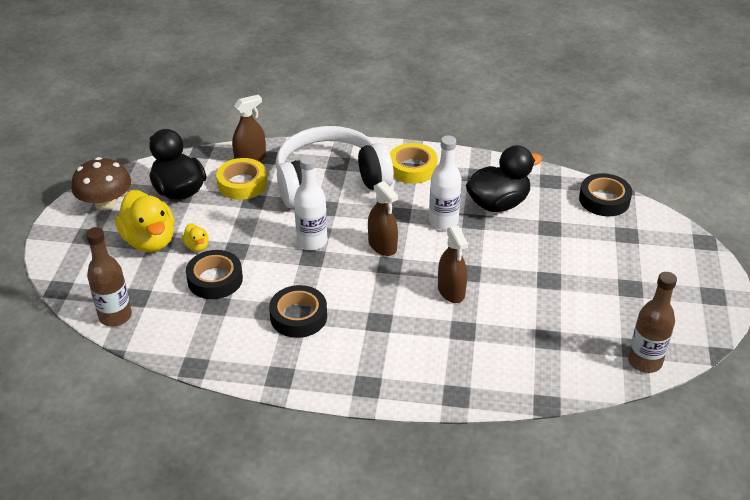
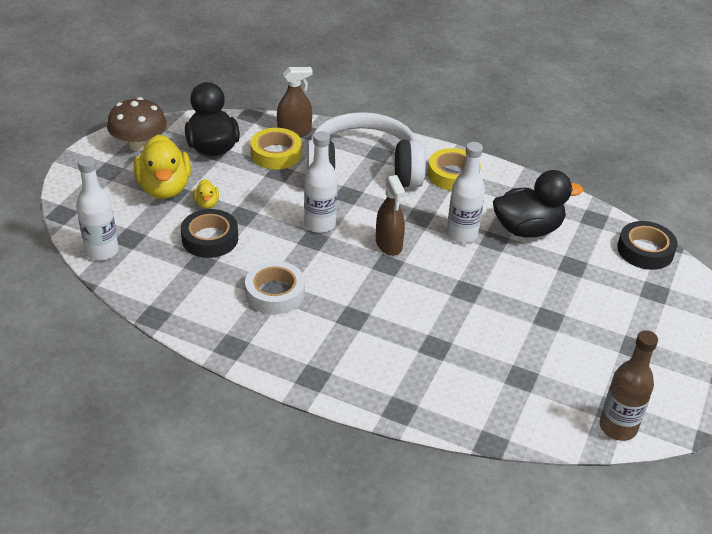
camera: 15 degrees right, 0 degrees up
brown bottle [86,227,132,327] -> white bottle [76,156,119,261]
black tape [269,285,327,338] -> white tape [245,261,305,314]
brown spray bottle [438,225,468,303] -> none

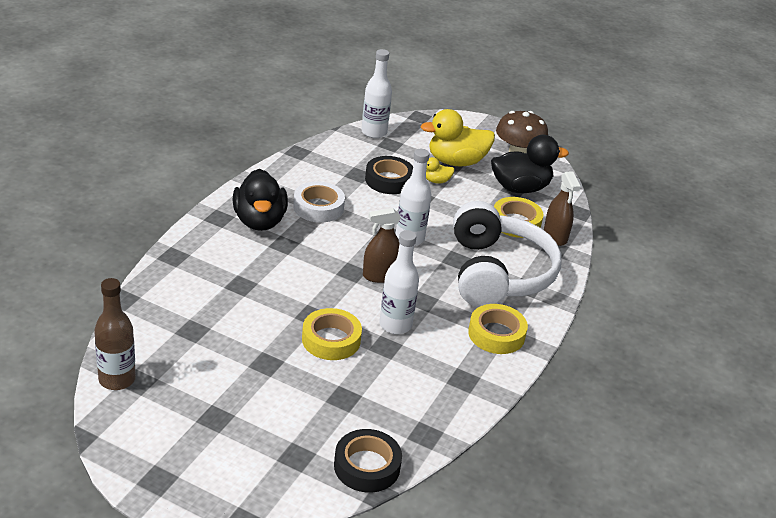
camera: 90 degrees right, 5 degrees down
black duck [493,170,583,237] -> black duck moved to [233,169,288,231]
none -> yellow tape [302,308,362,360]

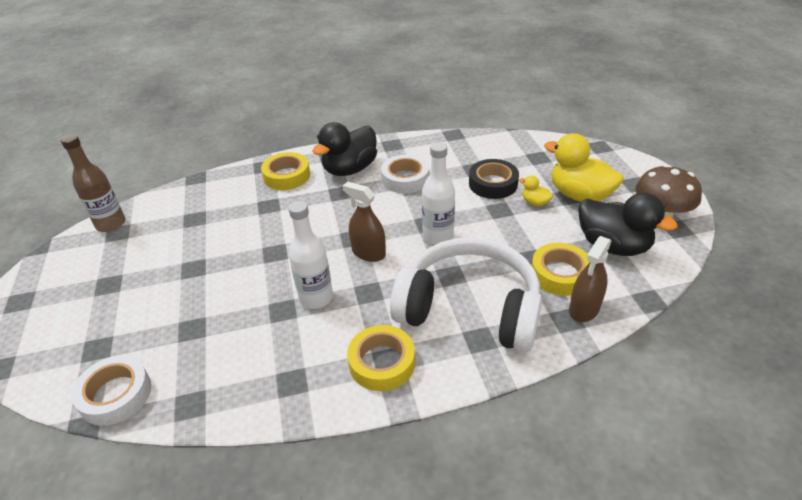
camera: 55 degrees right, 5 degrees up
yellow tape [302,308,362,360] -> yellow tape moved to [261,152,310,190]
black tape [334,429,402,493] -> white tape [71,356,151,426]
white bottle [361,49,392,138] -> none
white headphones [453,201,562,307] -> white headphones turned 120 degrees counterclockwise [390,237,542,352]

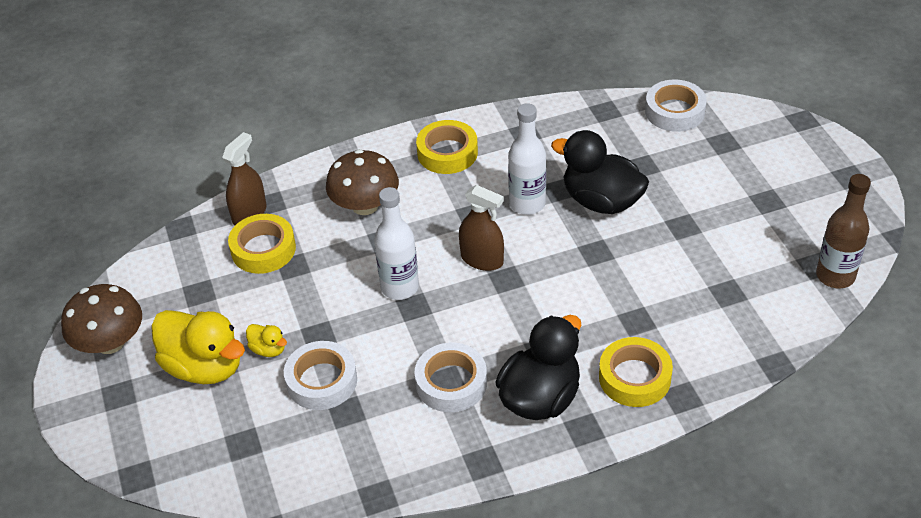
camera: 175 degrees right, 5 degrees up
white headphones [390,237,542,352] -> brown mushroom [326,149,399,215]
black tape [469,159,519,199] -> white tape [284,341,357,410]
black duck [578,193,678,256] -> black duck moved to [551,130,649,214]

